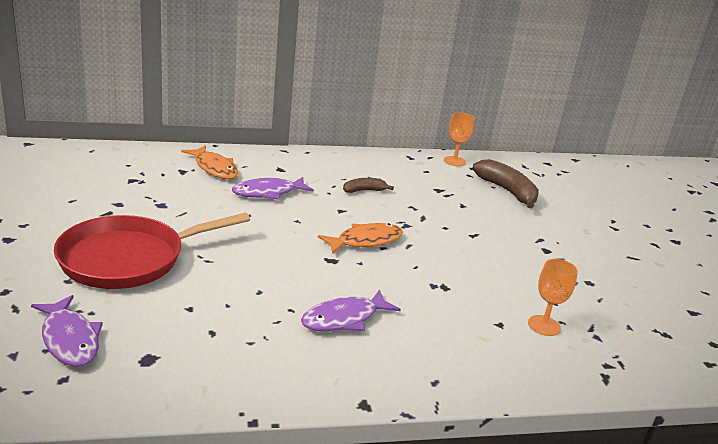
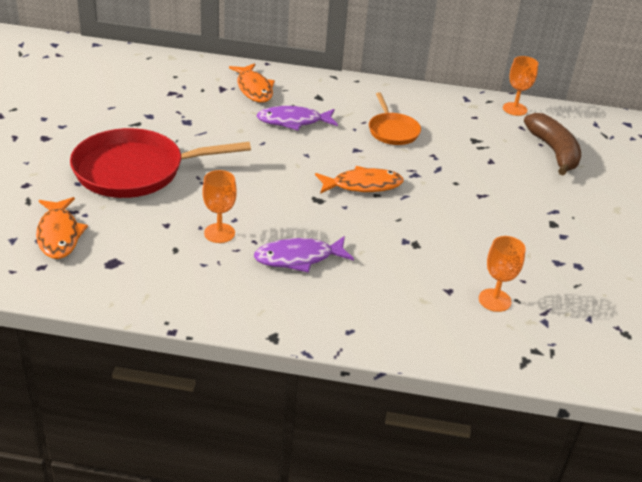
camera: 20 degrees right, 10 degrees up
purple fish [31,295,103,367] -> orange fish [36,197,88,259]
brown banana [343,178,394,193] -> orange pan [369,92,421,145]
none -> orange goblet [202,170,237,243]

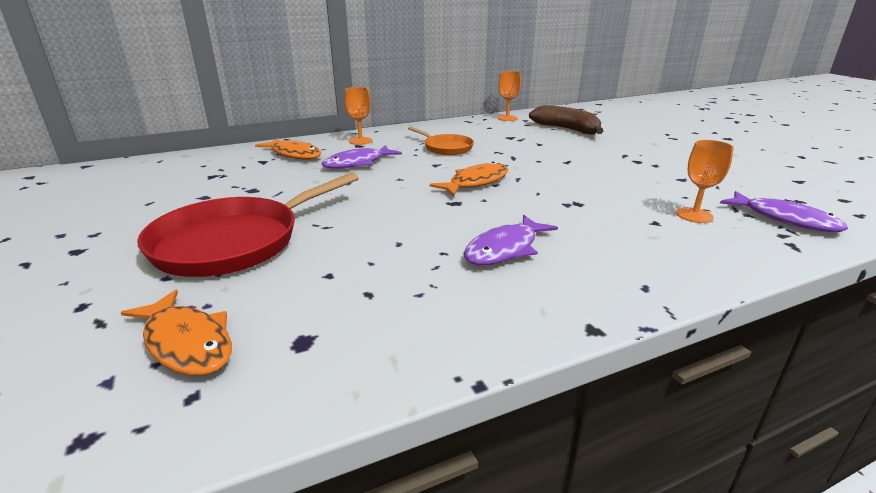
camera: 30 degrees left, 10 degrees down
orange goblet [202,170,237,243] -> orange goblet moved to [344,87,372,145]
none -> purple fish [720,191,848,232]

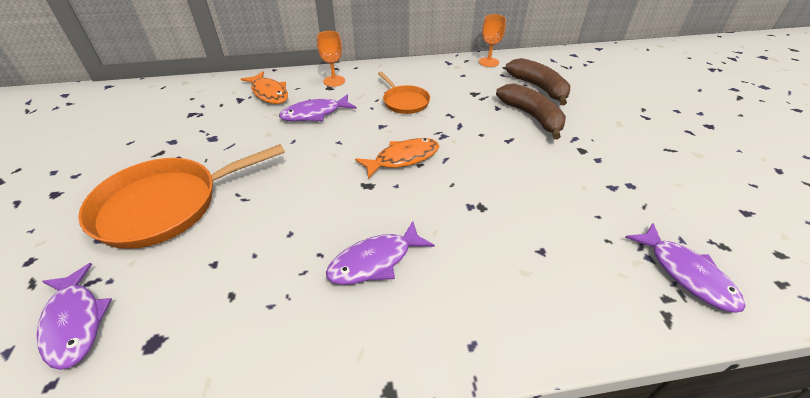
camera: 15 degrees right, 15 degrees up
orange fish [121,289,232,376] -> purple fish [37,263,112,370]
red pan [137,172,359,277] -> orange pan [78,144,285,249]
orange goblet [676,140,734,223] -> none
none -> brown banana [496,83,566,140]

